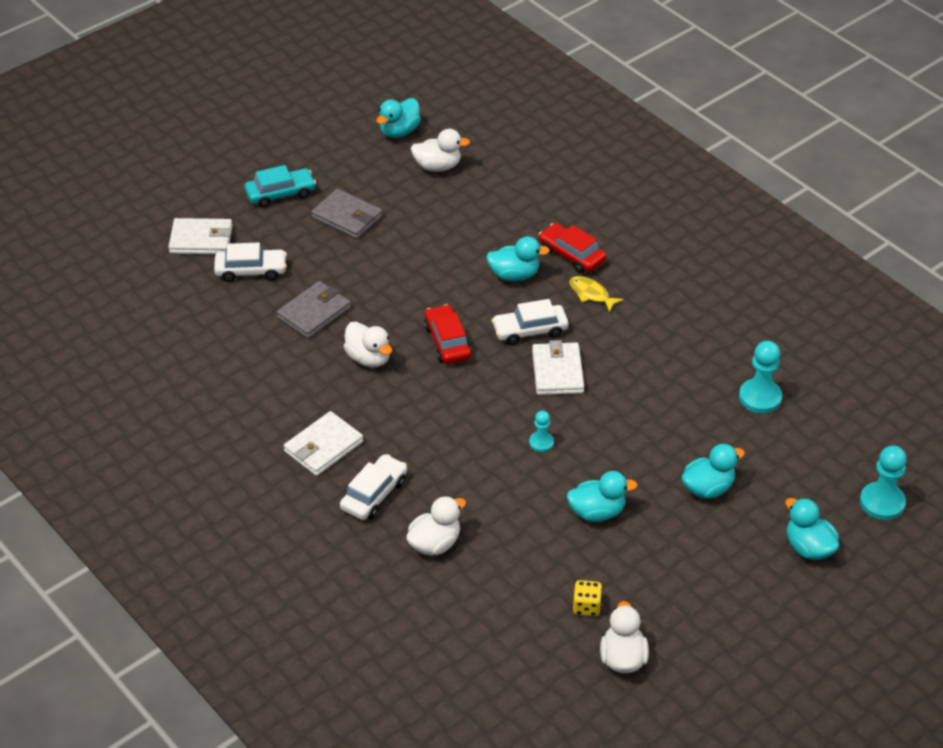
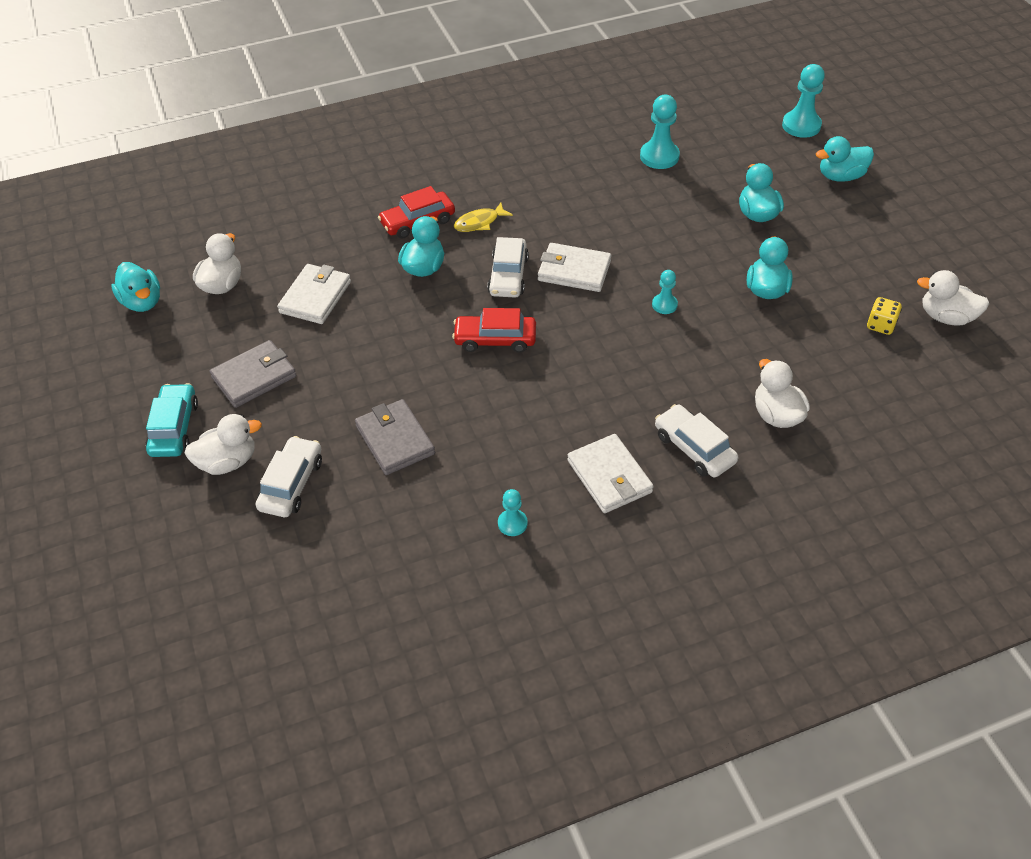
camera: 70 degrees left, 5 degrees up
white wallet [168,218,233,254] -> white wallet moved to [277,264,351,324]
white duck [343,321,392,367] -> white duck moved to [184,414,262,475]
none -> turquoise pawn [498,489,528,536]

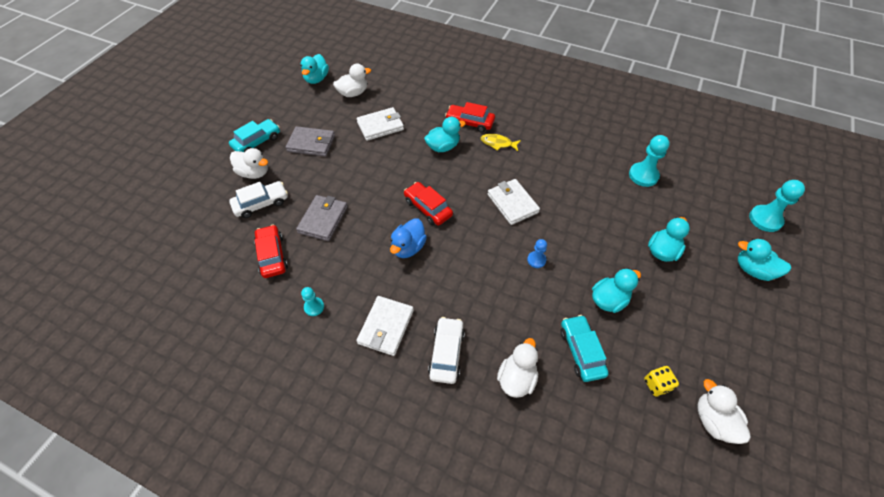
camera: 45 degrees right, 5 degrees up
white car [487,237,529,297] -> none
turquoise pawn [652,270,678,314] -> blue pawn [527,239,547,268]
none -> red car [254,225,288,278]
none -> blue duck [390,218,427,258]
none -> turquoise car [560,315,609,382]

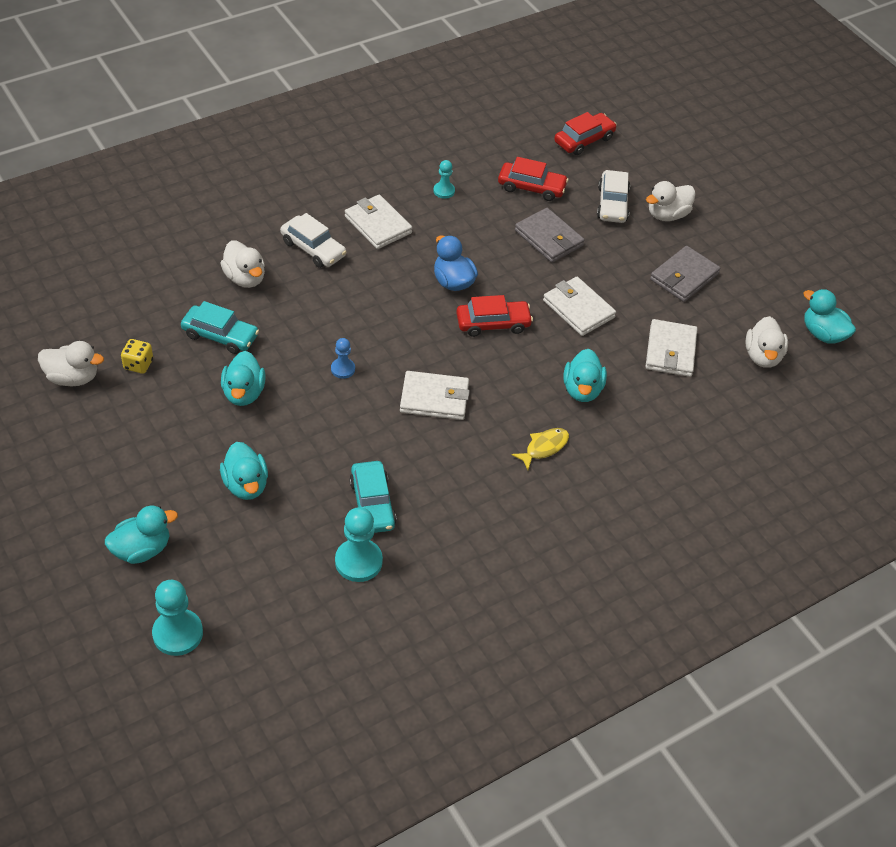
camera: 120 degrees right, 5 degrees down
turquoise car [229,119,280,152] -> turquoise car moved to [349,461,396,533]
red car [445,102,495,133] -> red car moved to [554,112,617,155]
none -> white wallet [543,277,616,336]

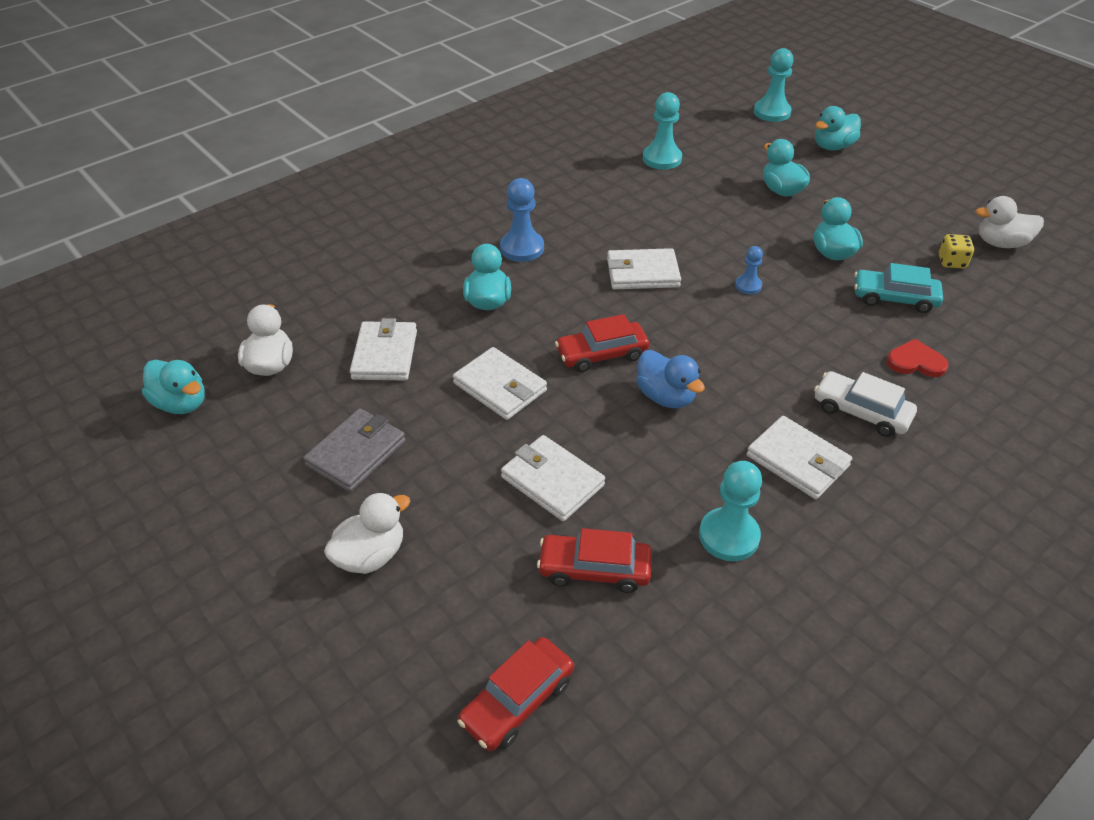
camera: 175 degrees right, 5 degrees down
white duck [220,240,265,288] -> red heart [886,339,949,377]
turquoise car [349,461,396,533] -> none
turquoise pawn [433,160,455,199] -> turquoise pawn [699,461,762,561], size x1.75
yellow fish [512,428,569,470] -> blue pawn [500,178,544,262]
grey wallet [515,208,585,263] -> white wallet [501,435,605,521]
white car [597,170,630,223] -> none

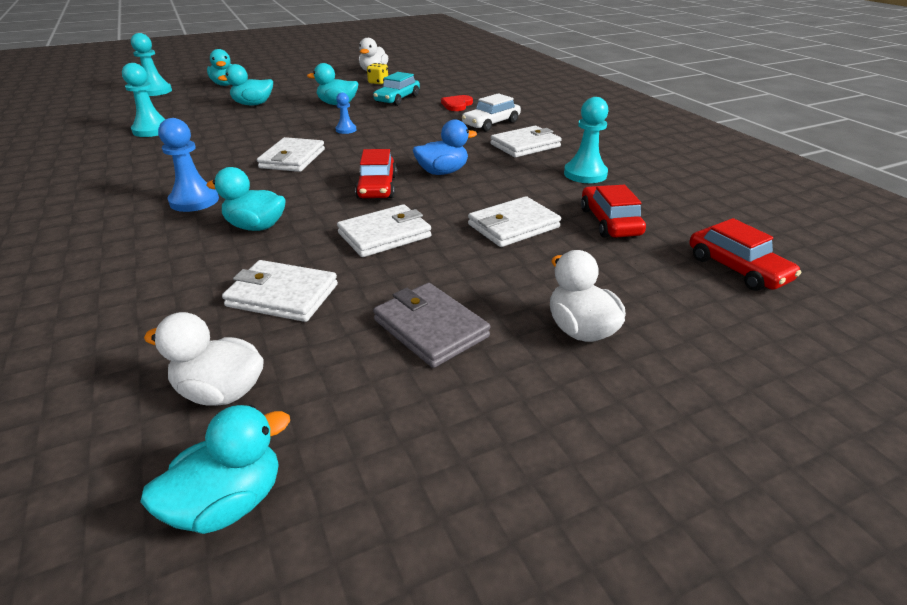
camera: 75 degrees left, 10 degrees down
red car [537,528,652,593] -> red car turned 150 degrees clockwise [581,185,646,238]

